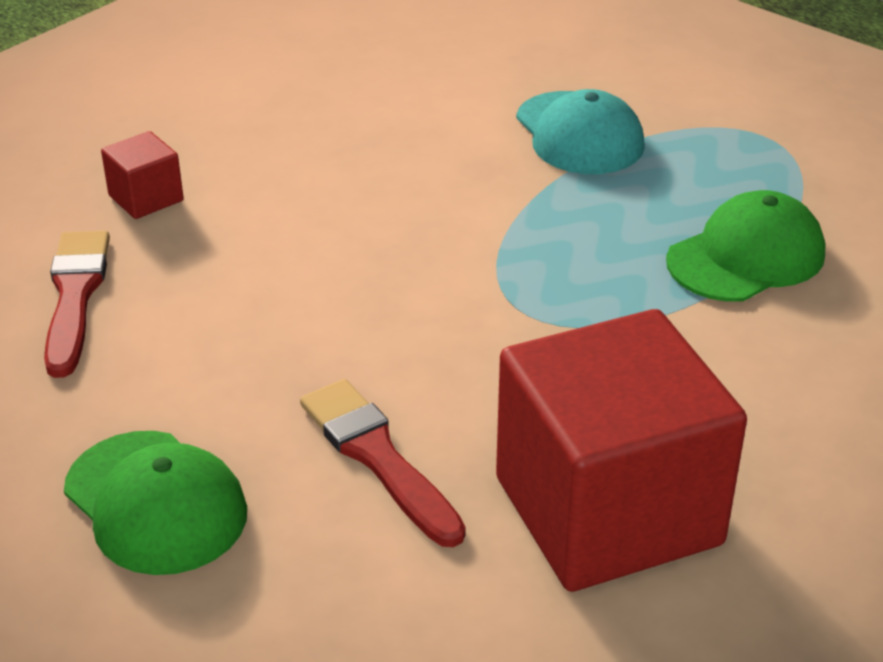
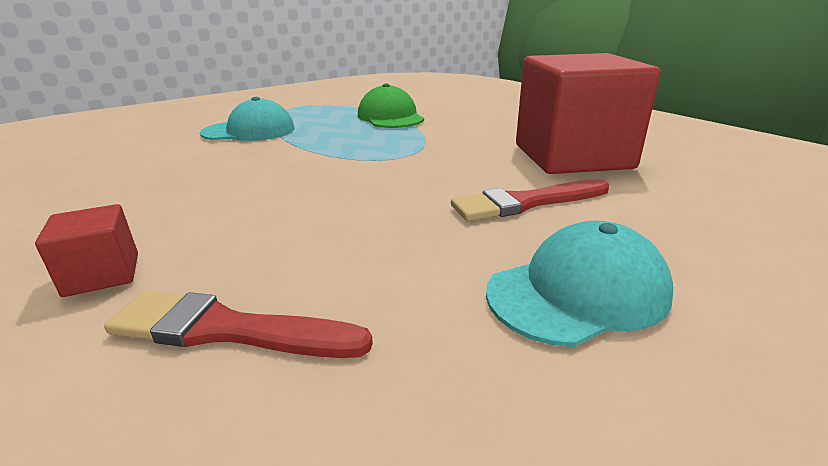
camera: 75 degrees left, 10 degrees down
green cap [64,431,247,575] -> turquoise cap [486,221,673,347]

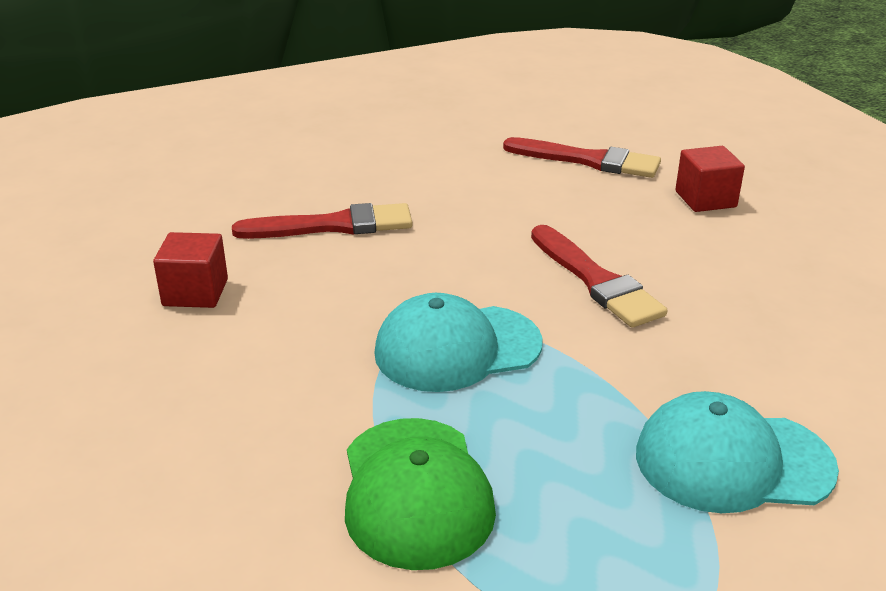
camera: 170 degrees left, 5 degrees up
turquoise cap [486,221,673,347] -> turquoise cap moved to [374,293,543,392]
red cube [516,53,661,174] -> red cube [153,232,228,308], size x0.42
none -> red brush [531,225,668,328]

